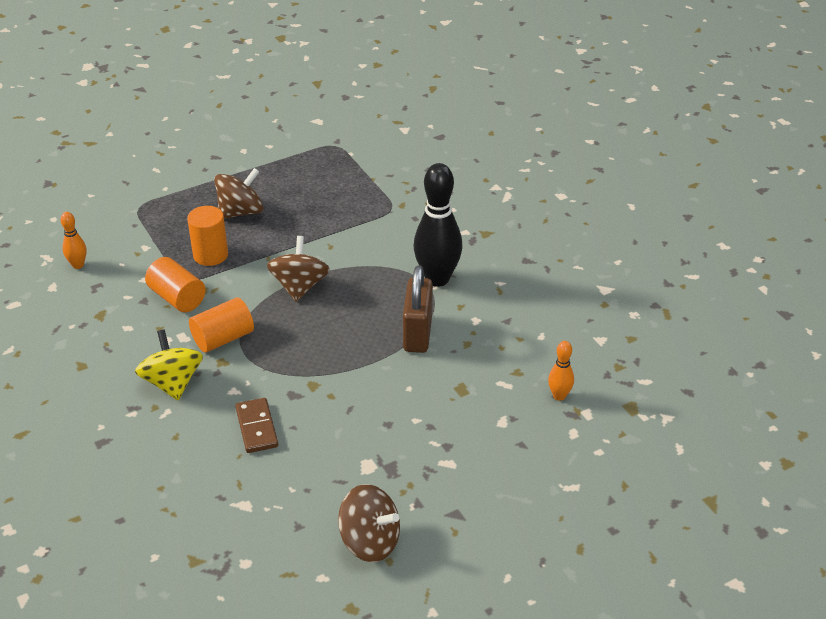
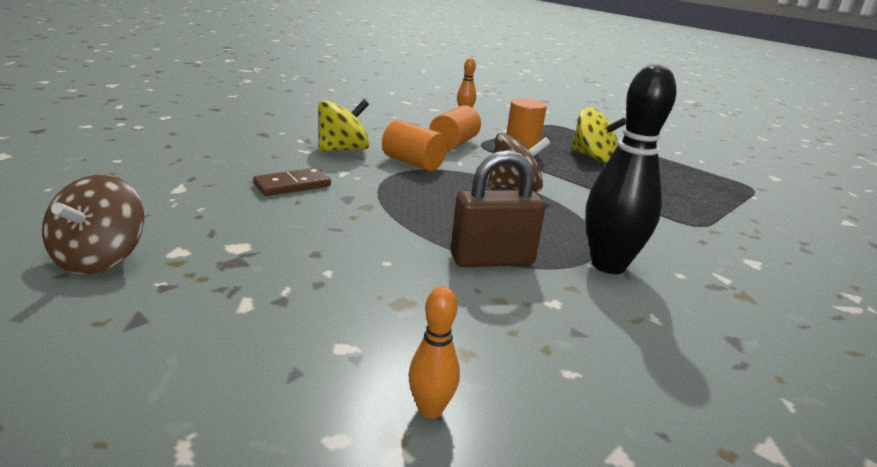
camera: 70 degrees right, 15 degrees down
brown spinning top [214,168,264,219] -> yellow spinning top [571,107,626,163]

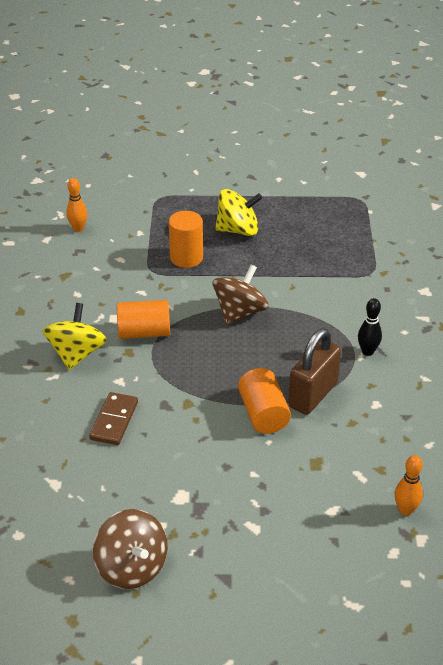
camera: 40 degrees left, 15 degrees up
orange cylinder [429,105,481,150] -> orange cylinder moved to [238,368,291,434]
black bowling pin [585,64,676,274] -> black bowling pin [358,298,382,356], size x0.48

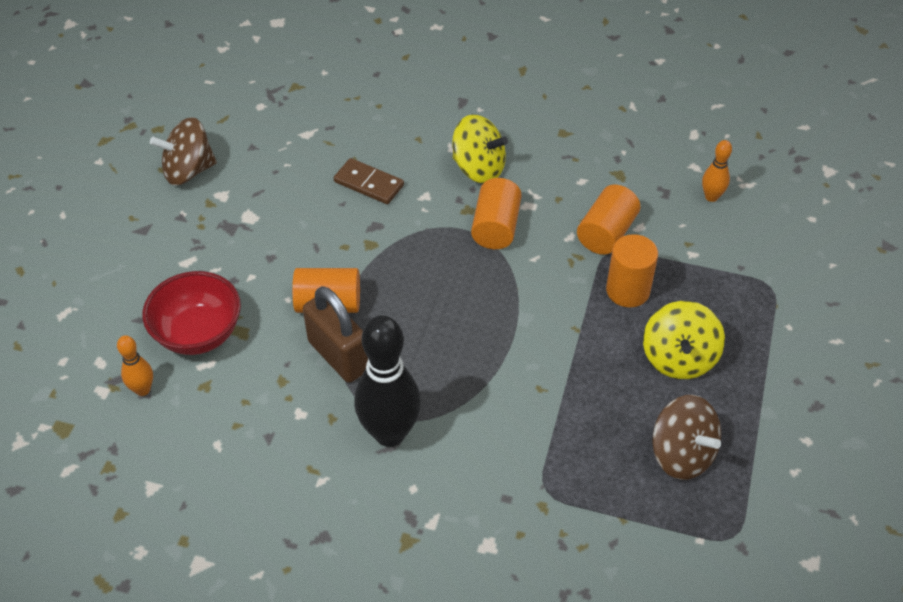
camera: 105 degrees right, 10 degrees up
brown spinning top [213,265,269,325] -> brown spinning top moved to [652,395,721,480]
black bowling pin [358,298,382,356] -> black bowling pin [354,315,421,447], size x2.07
none -> red bowl [142,271,241,355]
none -> orange cylinder [577,185,641,255]

